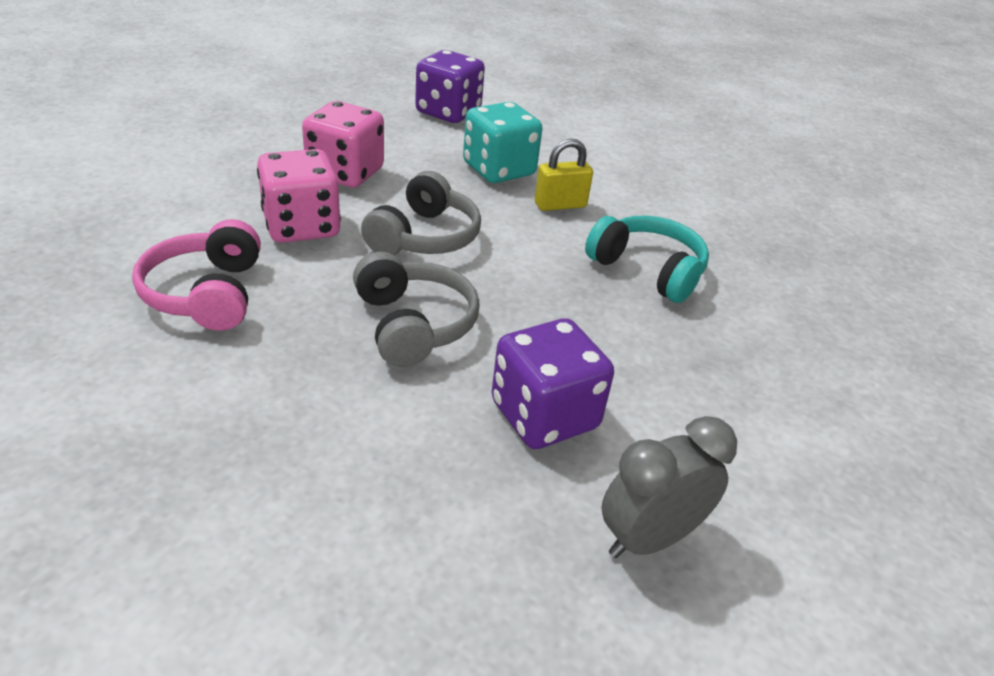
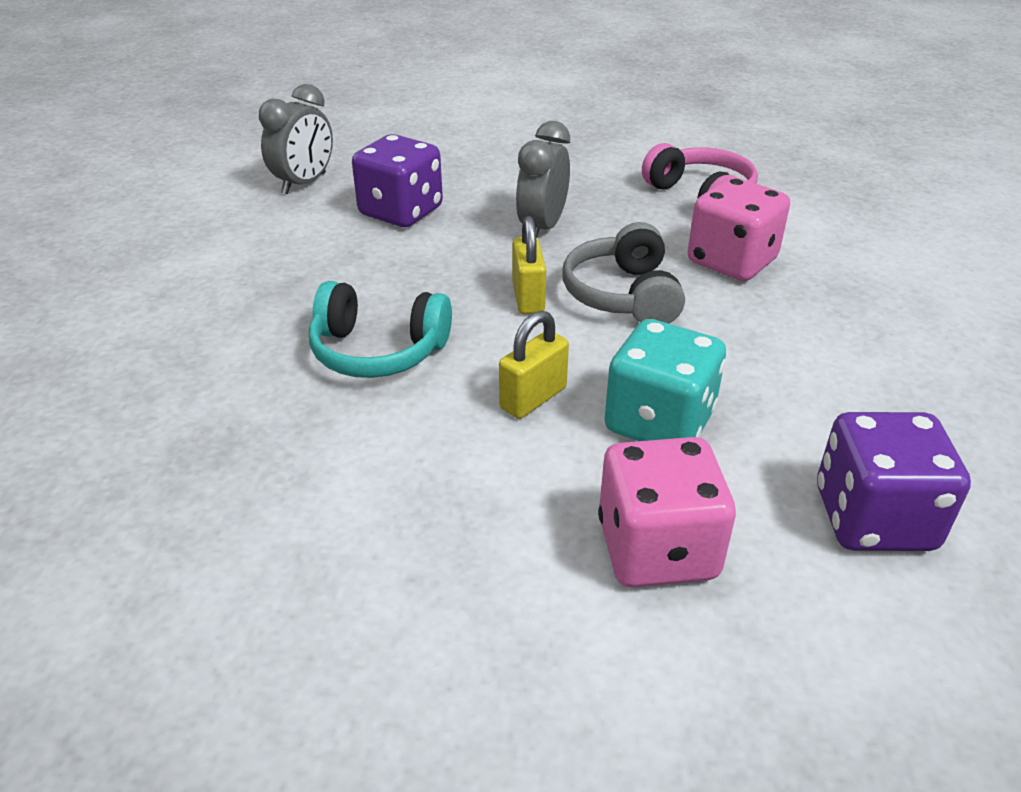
camera: 155 degrees right, 0 degrees up
pink dice [302,101,384,188] -> pink dice moved to [598,437,736,587]
grey headphones [353,252,480,367] -> grey clock [516,121,570,237]
none -> yellow padlock [512,216,546,314]

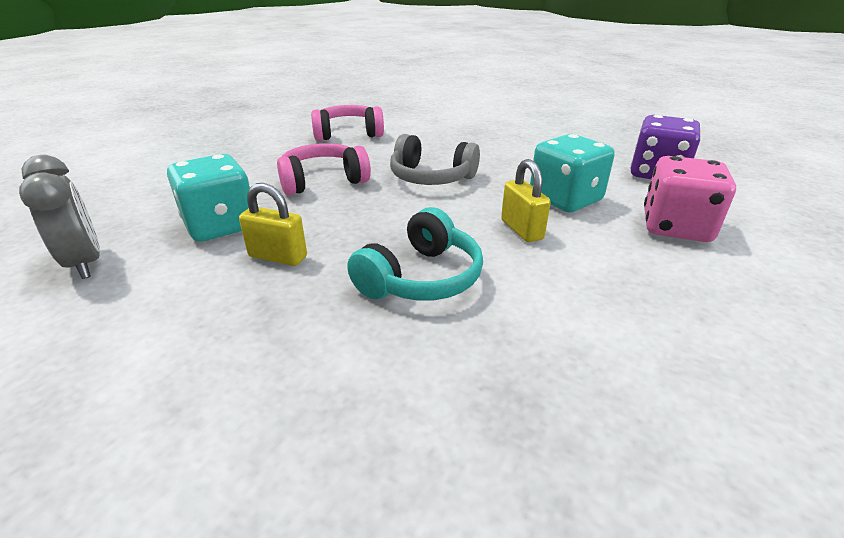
camera: 65 degrees left, 5 degrees down
purple dice [352,134,443,227] -> turquoise dice [167,154,250,242]
yellow padlock [512,216,546,314] -> yellow padlock moved to [239,183,307,266]
grey clock [516,121,570,237] -> pink headphones [277,143,371,195]
pink dice [688,177,790,281] -> none

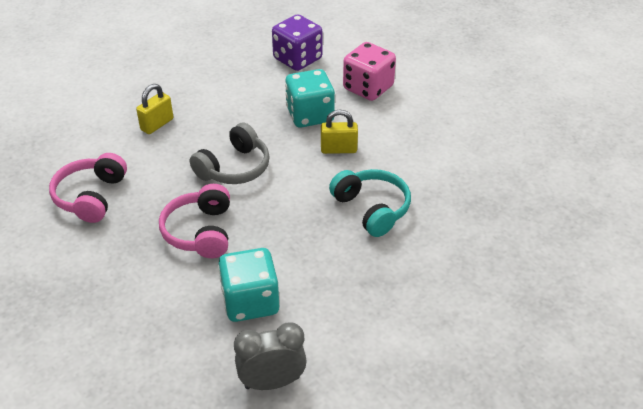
camera: 70 degrees left, 10 degrees up
yellow padlock [239,183,307,266] -> yellow padlock moved to [136,84,173,134]

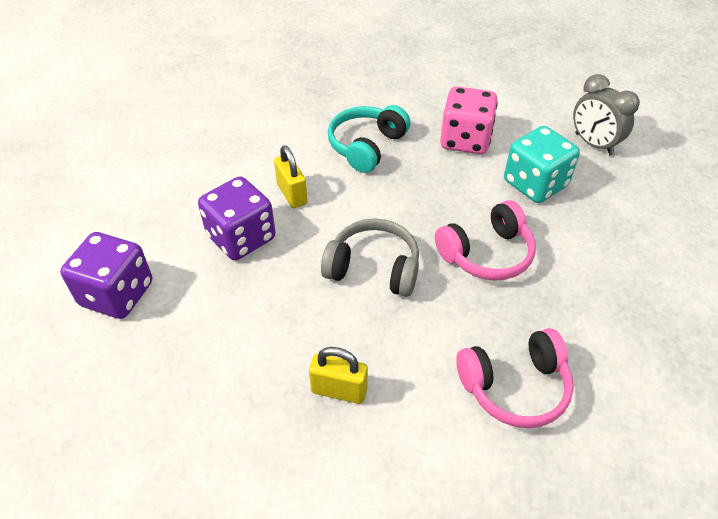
camera: 115 degrees left, 5 degrees up
turquoise dice [285,69,335,128] -> purple dice [198,176,275,260]
pink dice [343,42,396,101] -> pink dice moved to [440,86,498,154]

